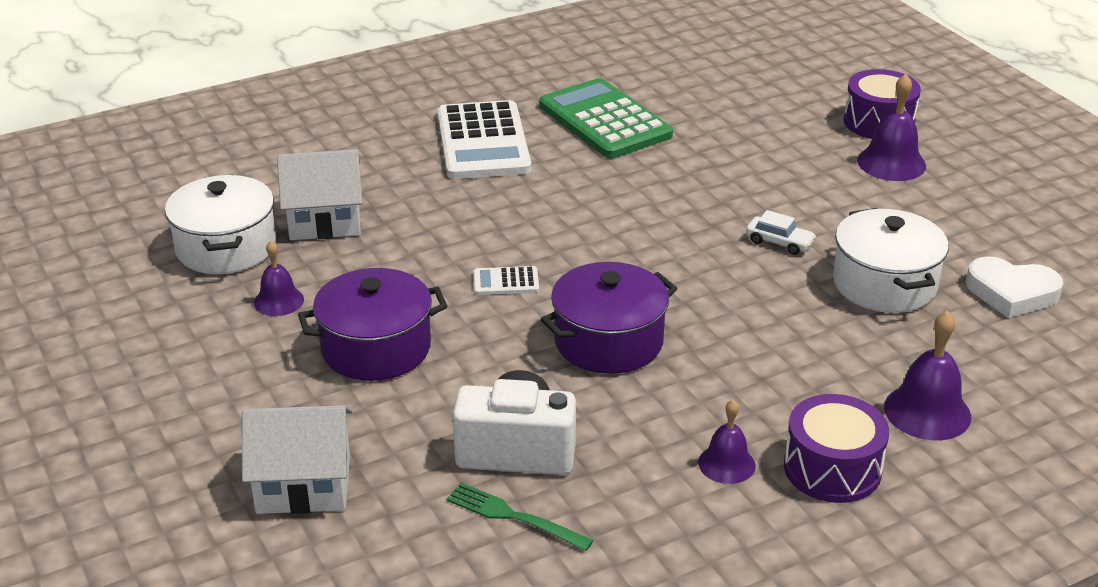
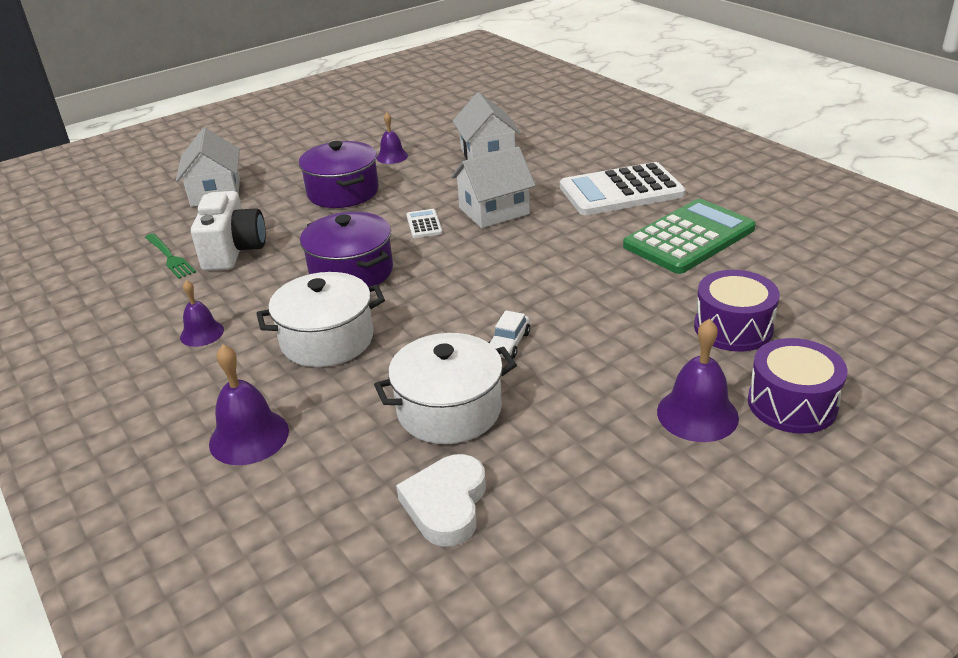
camera: 85 degrees right, 0 degrees up
white pot [165,175,276,274] -> white pot moved to [256,272,385,367]
green fork [446,483,594,551] -> green fork turned 120 degrees clockwise [145,233,196,279]
purple drum [784,394,889,503] -> purple drum moved to [694,270,780,351]
none -> white house [451,146,535,228]

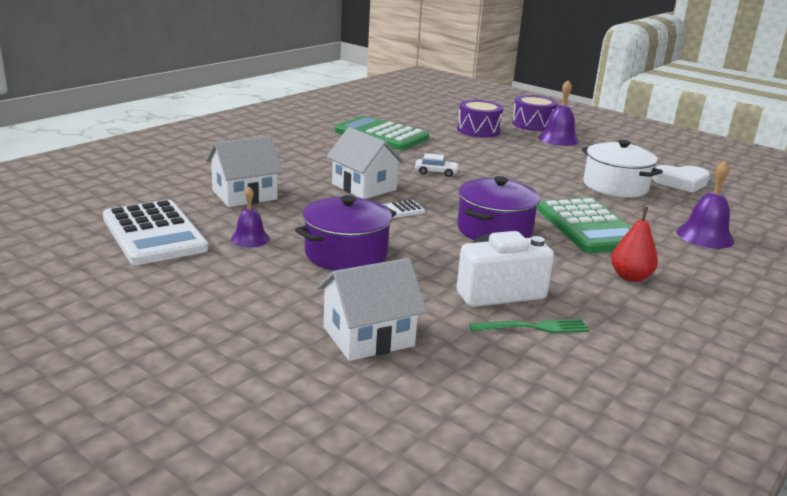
camera: 110 degrees left, 10 degrees down
green fork [145,233,196,279] -> green fork turned 45 degrees clockwise [469,319,589,333]
purple bell [180,280,224,347] -> red pear [611,207,658,282]
white pot [256,272,385,367] -> green calculator [537,198,632,253]
white car [489,310,530,358] -> white car moved to [415,153,459,177]
white calculator [560,162,686,215] -> white calculator moved to [103,200,208,265]

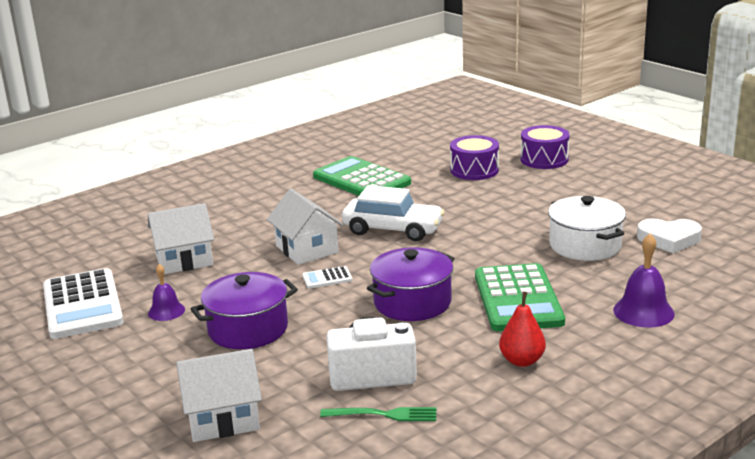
camera: 15 degrees right, 0 degrees up
white car [415,153,459,177] -> white car [342,185,445,241], size x2.16
purple bell [538,80,579,146] -> none

